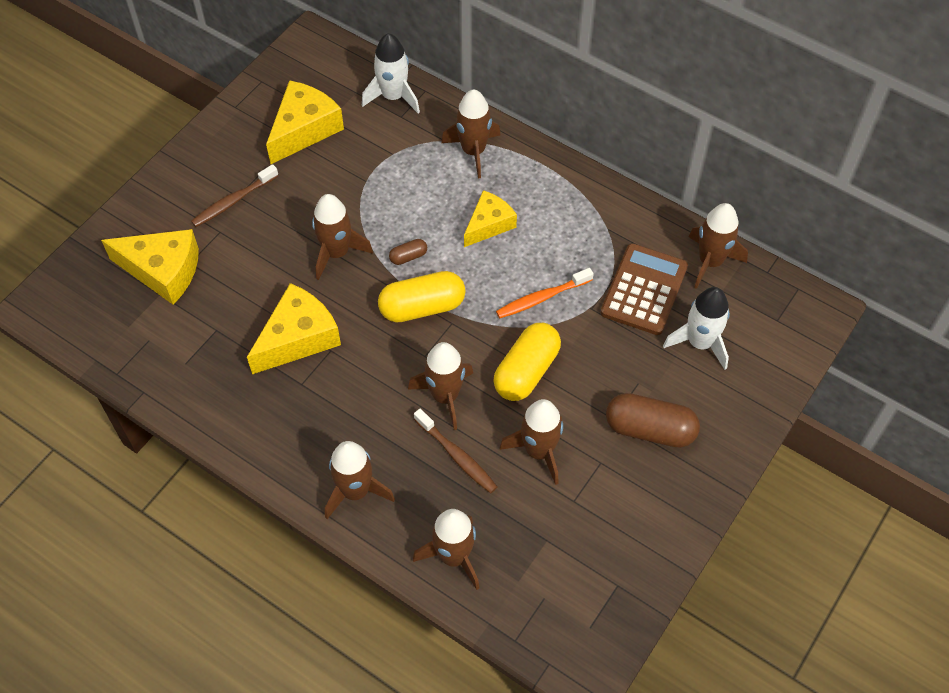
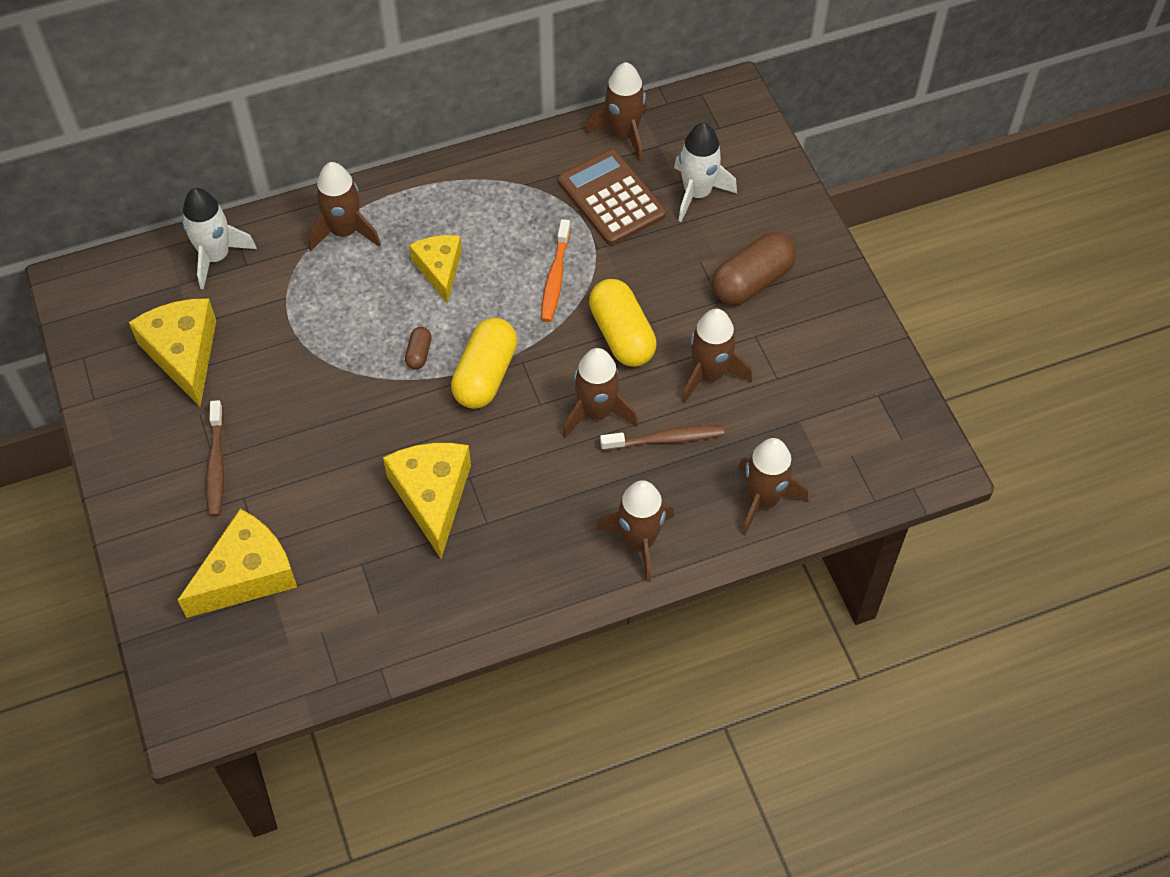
camera: 55 degrees left, 0 degrees up
brown rocket [312,194,373,280] -> none

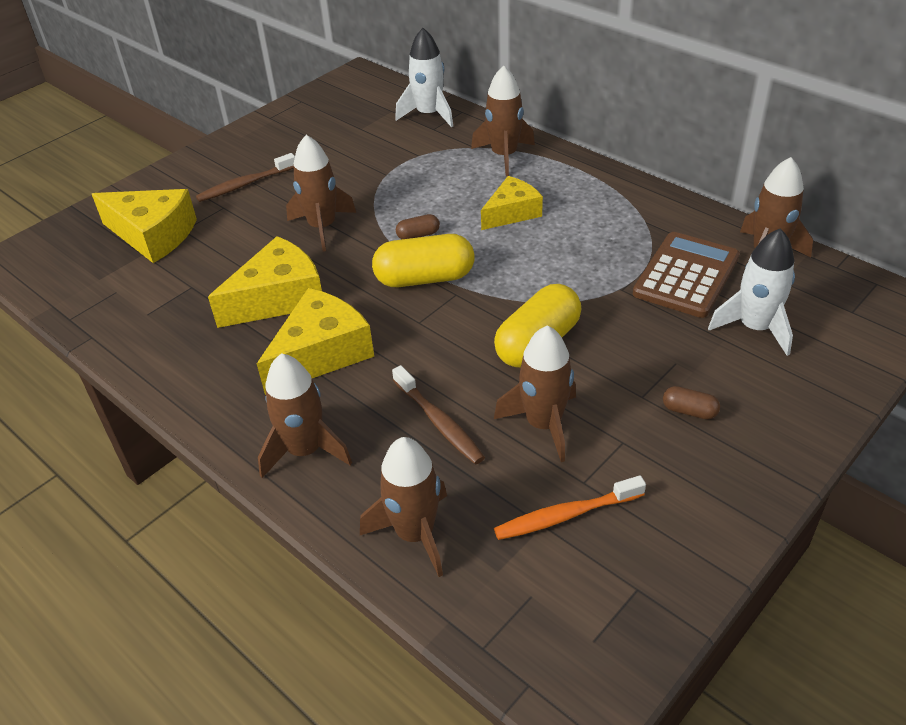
camera: 65 degrees right, 15 degrees down
yellow cheese [129,298,216,407] -> yellow cheese moved to [257,288,374,395]
orange toothbrush [541,219,571,322] -> orange toothbrush moved to [494,475,646,540]
brown rocket [563,348,638,438] -> brown rocket moved to [286,135,356,252]
brown capsule [712,232,796,305] -> brown capsule [663,386,720,419], size x0.47

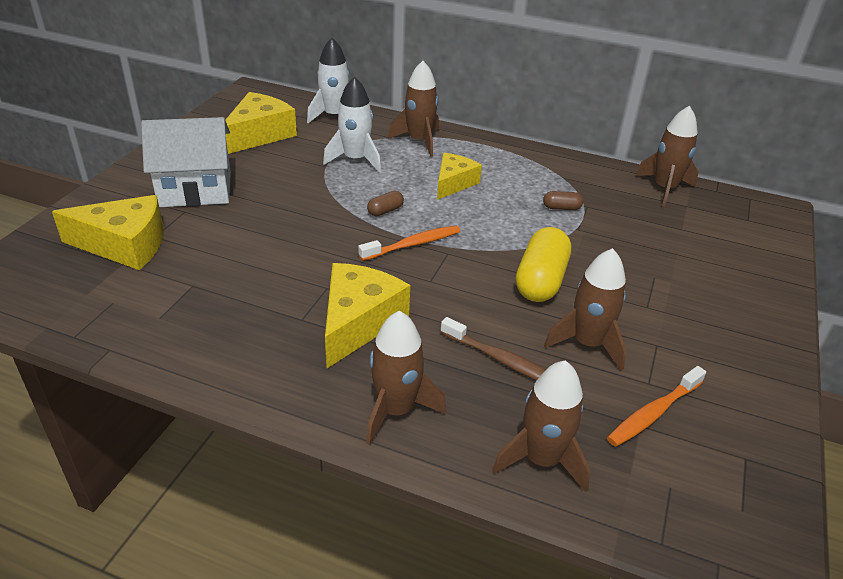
camera: 25 degrees left, 5 degrees down
brown toothbrush [196,153,295,202] -> white house [141,117,231,207]
yellow cheese [208,236,322,328] -> yellow cheese moved to [225,92,297,154]
brown rocket [286,135,356,252] -> none
yellow capsule [372,234,474,287] -> orange toothbrush [358,226,460,261]
brown calculator [633,232,740,318] -> none
brown capsule [663,386,720,419] -> brown capsule moved to [543,191,583,210]
white rocket [708,228,795,356] -> white rocket moved to [323,76,381,172]

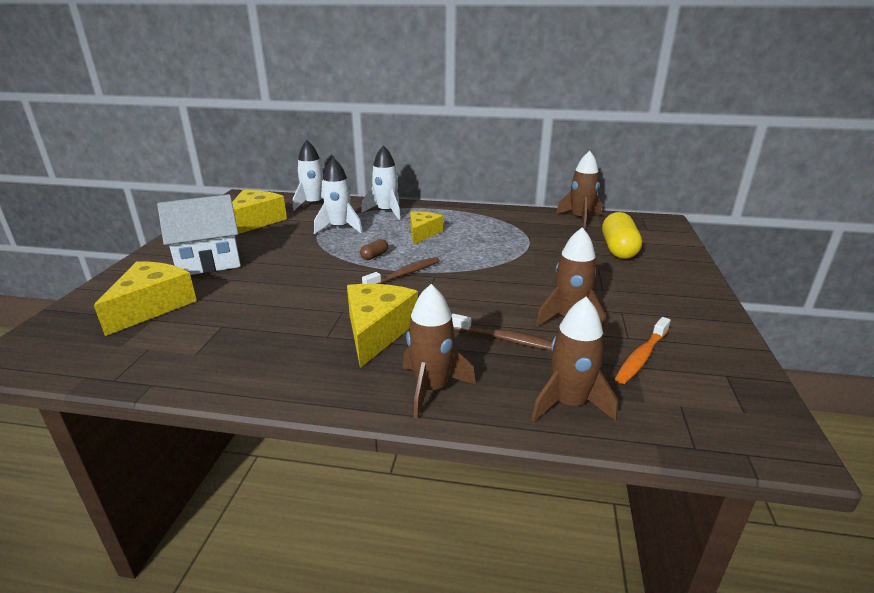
camera: 10 degrees left, 10 degrees down
yellow cheese [52,195,164,270] -> yellow cheese turned 60 degrees counterclockwise [94,262,197,336]
orange toothbrush [358,226,460,261] -> brown toothbrush [362,257,440,284]
brown rocket [388,61,439,157] -> white rocket [361,145,400,220]
yellow capsule [516,227,571,302] -> yellow capsule moved to [602,212,642,259]
brown capsule [543,191,583,210] -> none

